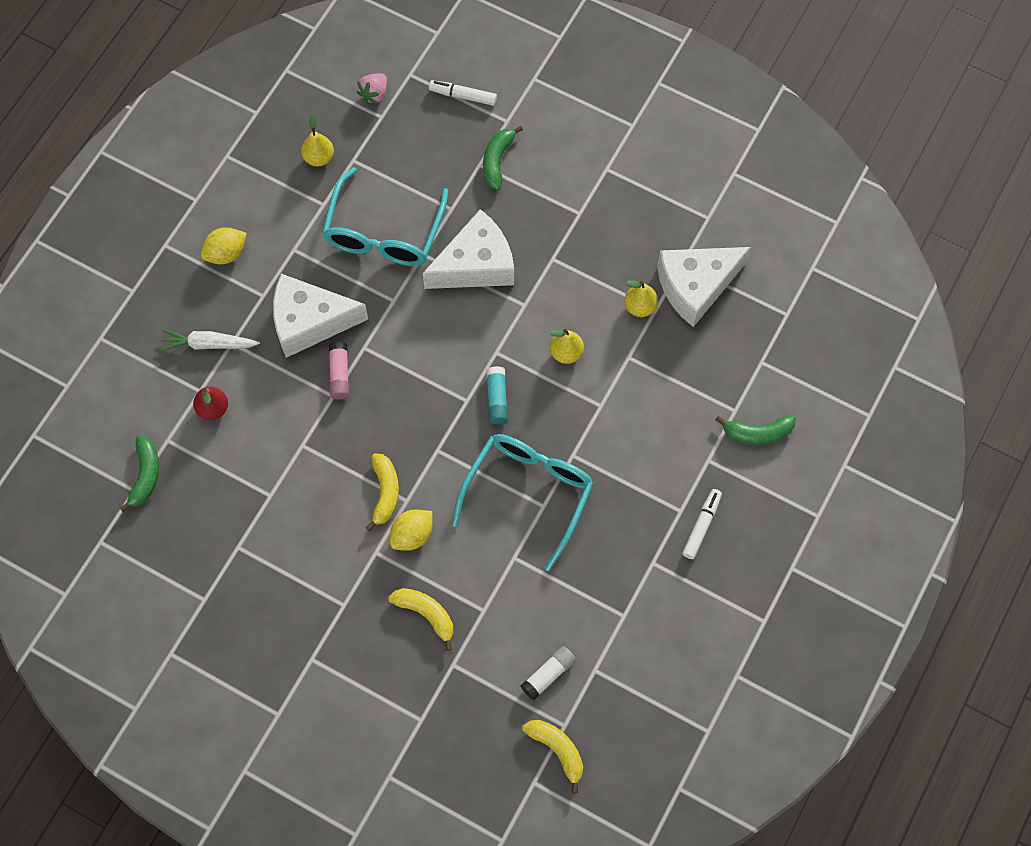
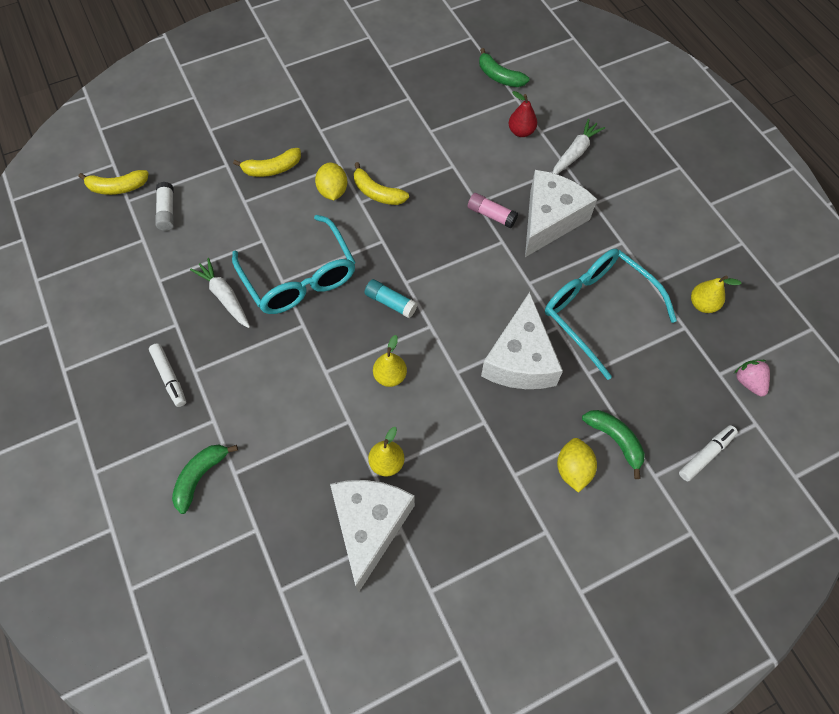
camera: 125 degrees right, 5 degrees down
yellow lemon [201,227,247,264] -> yellow lemon moved to [557,438,597,493]
none -> white carrot [190,258,250,328]

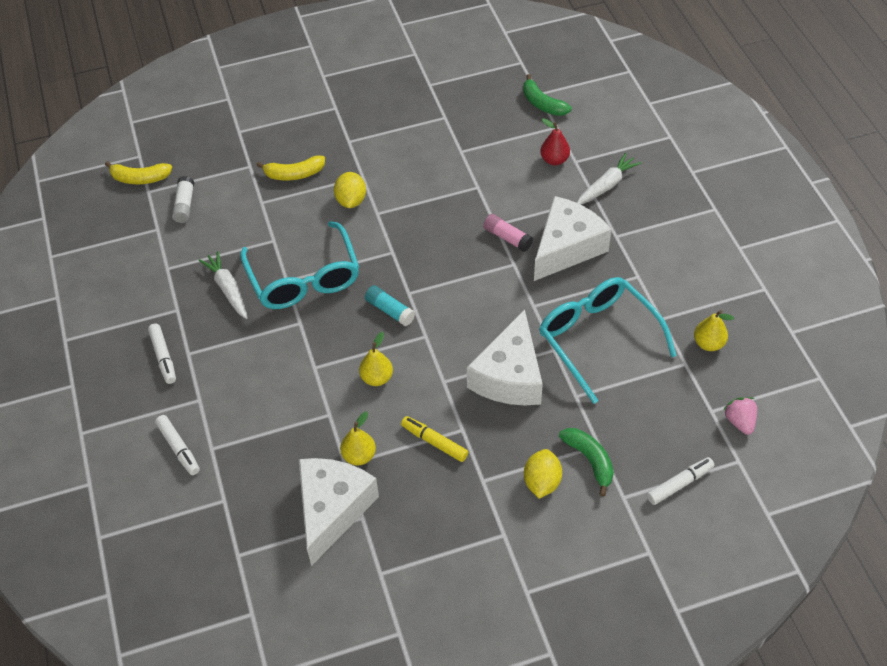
camera: 10 degrees right, 10 degrees down
green banana [172,445,238,514] -> white marker [155,415,200,475]
yellow banana [354,162,409,205] -> none
none -> yellow marker [401,416,468,462]

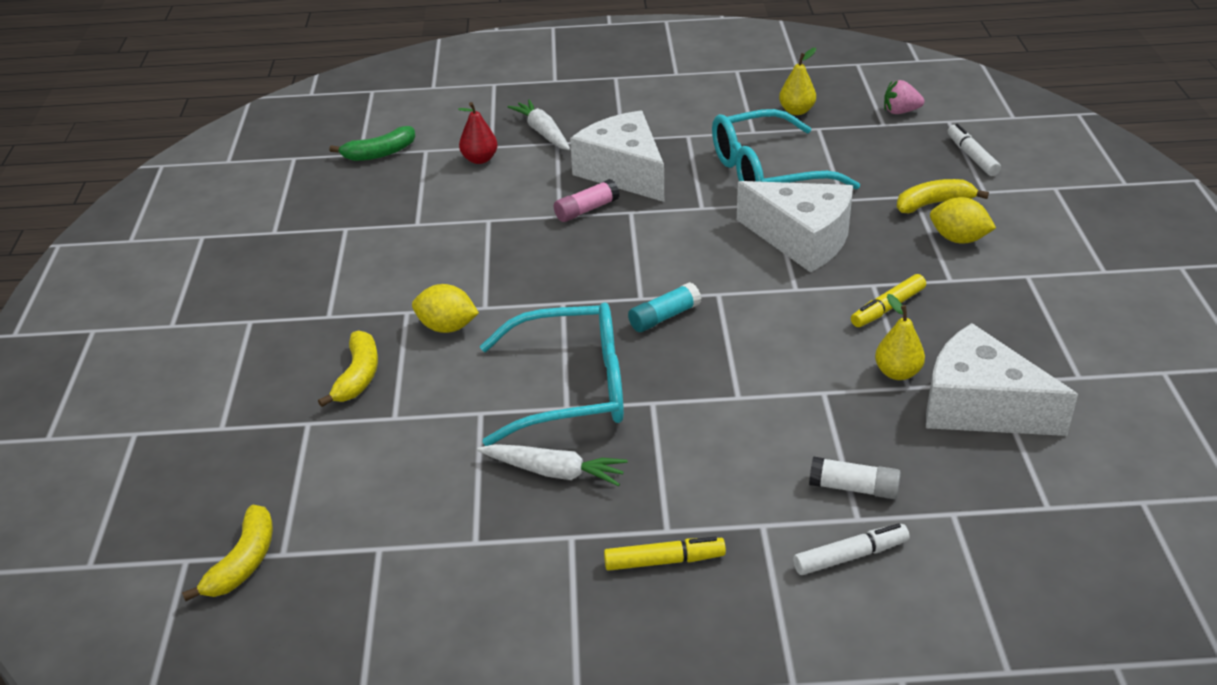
camera: 75 degrees left, 15 degrees down
white marker [148,324,176,384] -> yellow marker [604,537,726,571]
white glue stick [172,176,194,223] -> white glue stick moved to [809,456,901,499]
white carrot [198,251,248,319] -> white carrot turned 150 degrees counterclockwise [477,444,627,486]
yellow pear [359,332,393,386] -> none
green banana [559,428,614,497] -> yellow banana [897,179,989,213]

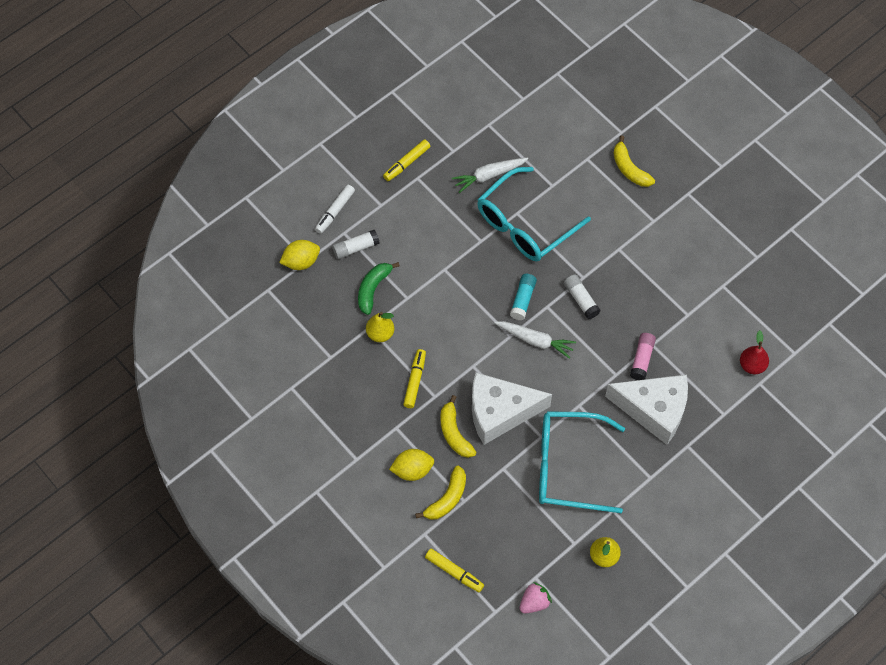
camera: 140 degrees right, 25 degrees up
yellow banana [182,504,273,601] -> yellow banana moved to [440,395,476,458]
green banana [329,126,416,161] -> green banana moved to [358,262,400,315]
yellow lemon [412,284,479,333] -> yellow lemon moved to [279,240,320,270]
white carrot [508,99,570,150] -> white carrot moved to [494,321,576,359]
turquoise glasses [712,109,860,190] -> turquoise glasses turned 120 degrees counterclockwise [539,411,625,513]
white cheese [926,323,1078,436] -> none
white marker [948,124,1001,176] -> yellow marker [425,549,484,592]
none -> white glue stick [564,274,601,319]

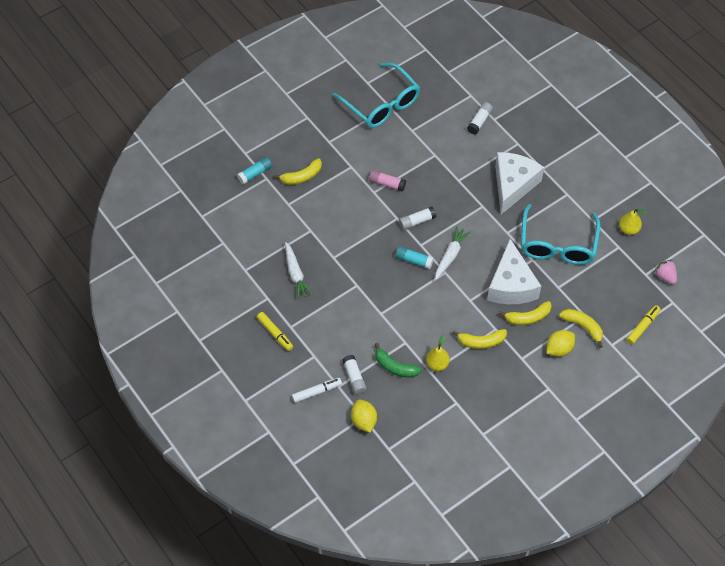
camera: 85 degrees left, 5 degrees down
white marker [315,185,355,234] -> white marker turned 60 degrees counterclockwise [292,378,342,403]
yellow lemon [389,449,434,481] -> yellow lemon turned 60 degrees clockwise [546,330,575,357]
yellow marker [403,349,426,408] -> yellow banana [452,329,507,349]
turquoise glasses [477,167,591,261] -> turquoise glasses moved to [332,63,420,128]
pink glue stick [630,333,656,380] -> pink glue stick moved to [369,170,406,192]
red pear [740,330,769,375] -> white glue stick [467,102,493,134]
none -> turquoise glue stick [237,157,272,184]

